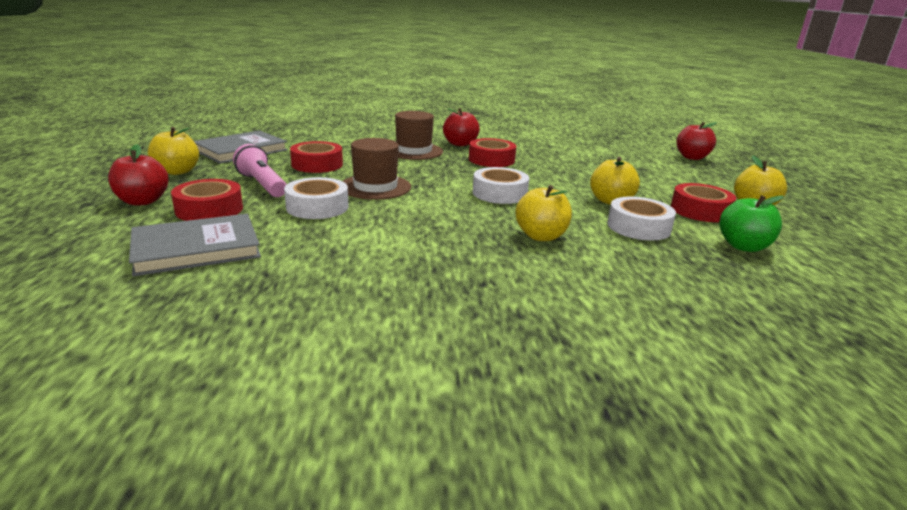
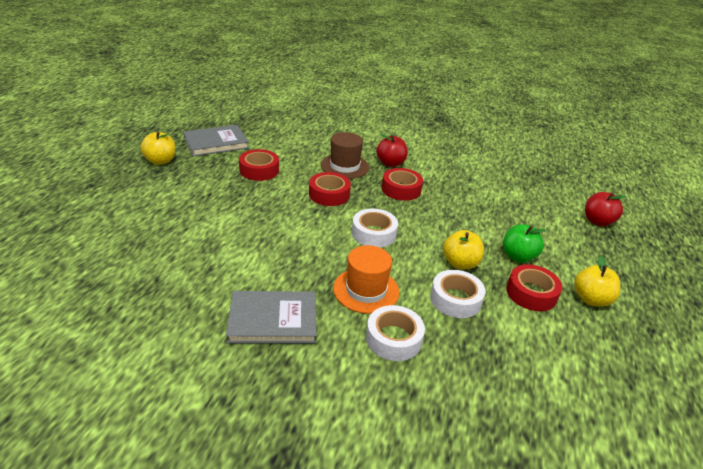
camera: 20 degrees right, 10 degrees up
red apple [108,144,168,206] -> none
grey book [129,214,261,276] -> grey book moved to [226,291,316,344]
red tape [171,179,243,221] -> red tape moved to [309,172,351,206]
pink flashlight [233,144,287,197] -> none
white tape [284,177,349,219] -> white tape moved to [366,305,425,361]
brown hat [343,138,411,200] -> none
yellow apple [516,185,572,241] -> orange hat [333,245,399,314]
green apple [720,195,784,252] -> green apple moved to [503,224,546,263]

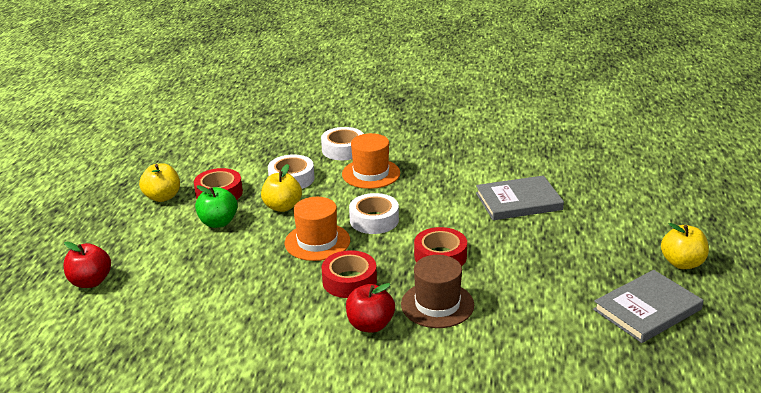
camera: 175 degrees right, 5 degrees down
grey book [226,291,316,344] -> grey book moved to [476,175,564,220]
red tape [239,149,279,181] -> none
none -> orange hat [285,197,350,261]

